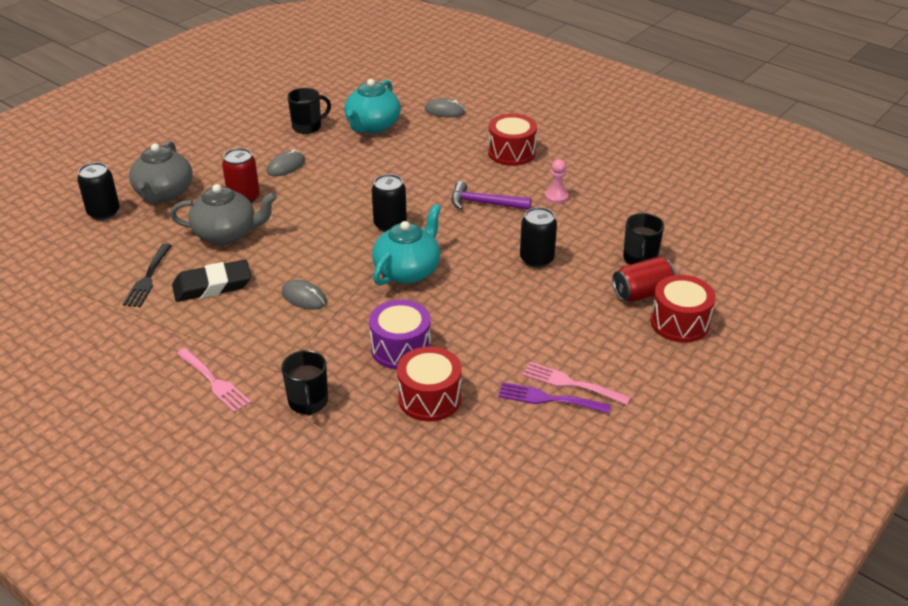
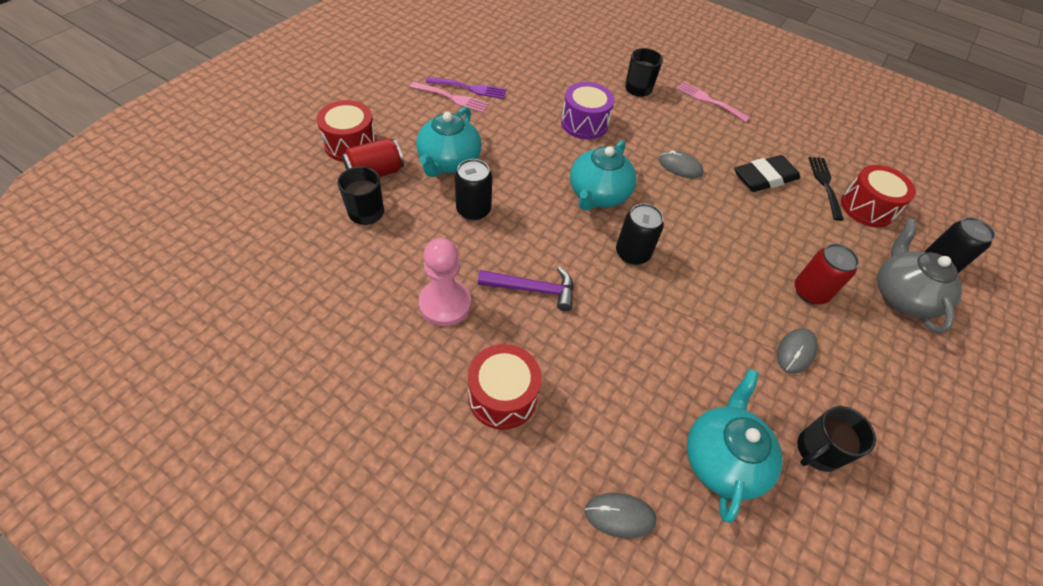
camera: 170 degrees right, 15 degrees up
grey teapot [170,184,277,245] -> none
red drum [397,346,462,422] -> red drum moved to [841,165,916,228]
pink pawn [545,159,569,204] -> pink pawn [419,238,471,326], size x1.76
none -> turquoise teapot [416,106,481,177]

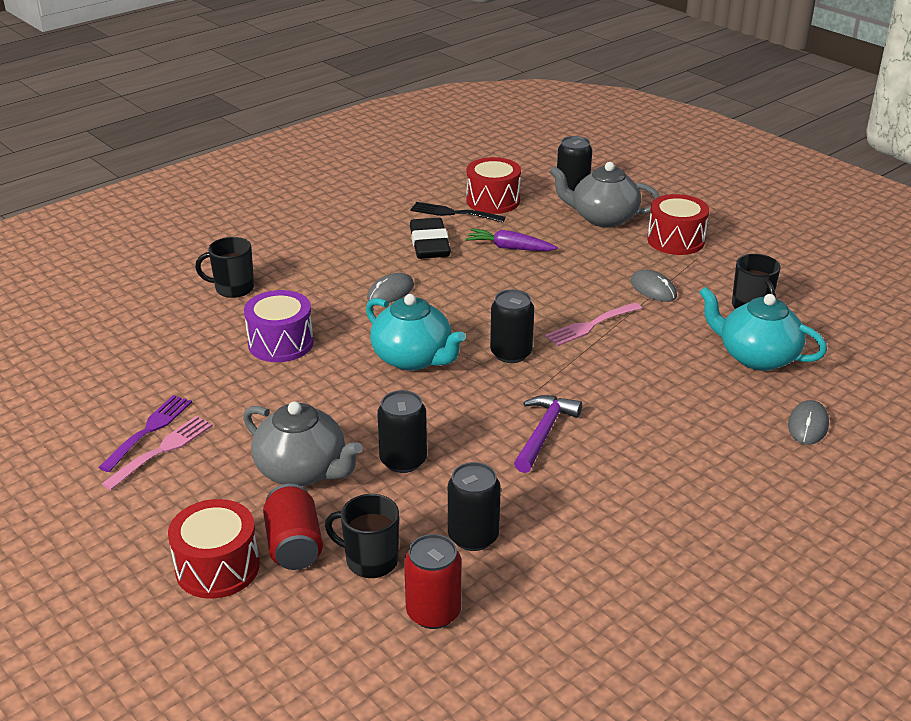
camera: 70 degrees left, 20 degrees down
turquoise teapot [416,106,481,177] -> grey teapot [243,401,363,486]
pink pawn [419,238,471,326] -> none
red drum [468,344,542,430] -> red drum moved to [647,194,709,255]
pink fork [676,82,750,122] -> pink fork moved to [545,302,642,346]
red can [795,244,859,304] -> red can moved to [404,534,461,629]
none -> black can [448,462,501,551]
none -> purple carrot [465,229,558,251]

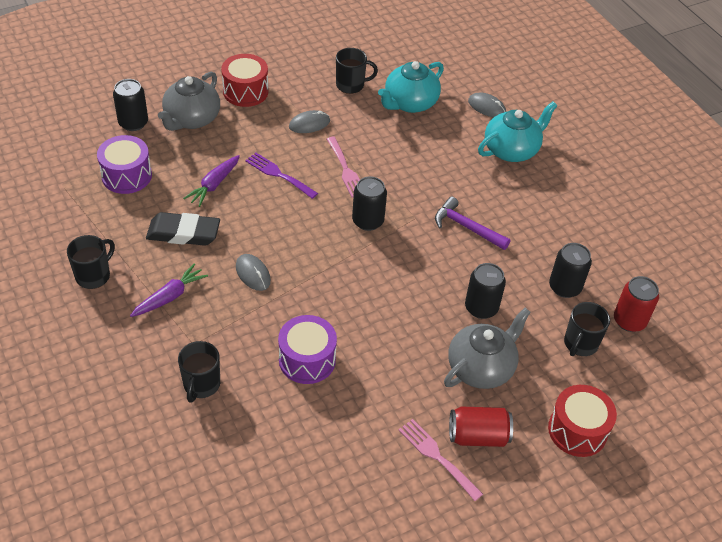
camera: 80 degrees left, 15 degrees up
purple fork [98,395,192,472] -> purple fork moved to [245,152,318,199]
red can [263,484,323,570] -> red can moved to [449,407,513,447]
turquoise teapot [366,294,466,371] -> turquoise teapot moved to [478,101,557,162]
black fork [410,202,506,223] -> none
red drum [466,157,521,214] -> purple drum [97,135,152,194]
none -> black mug [67,235,115,289]
none -> purple carrot [130,263,208,317]

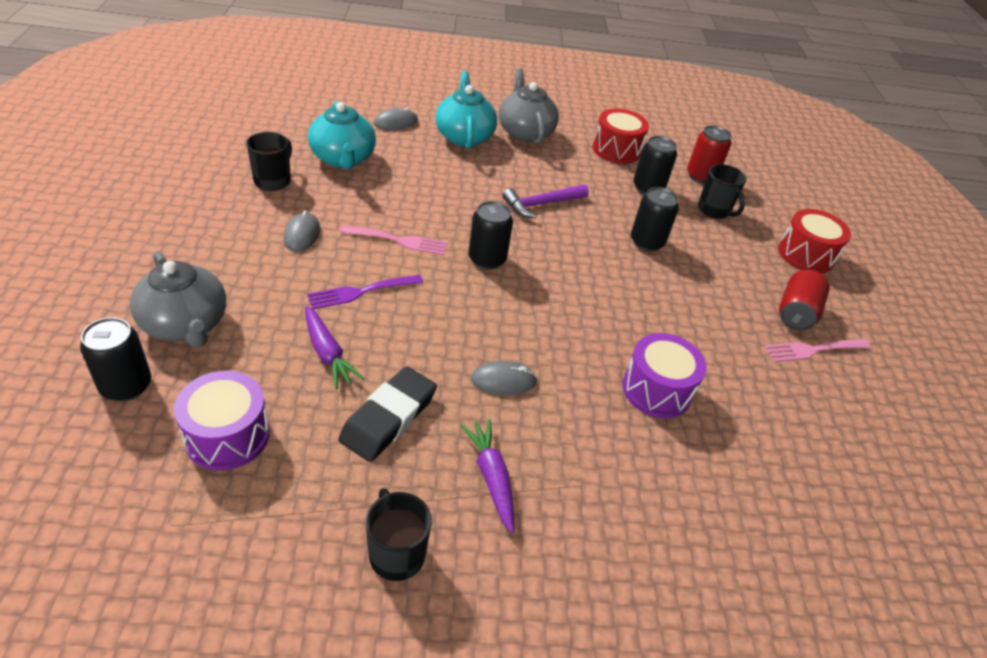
camera: 65 degrees left, 5 degrees down
black mug [178,341,220,403] -> none
red drum [221,54,268,107] -> red drum moved to [593,109,649,164]
grey teapot [444,308,531,389] -> grey teapot moved to [499,68,559,144]

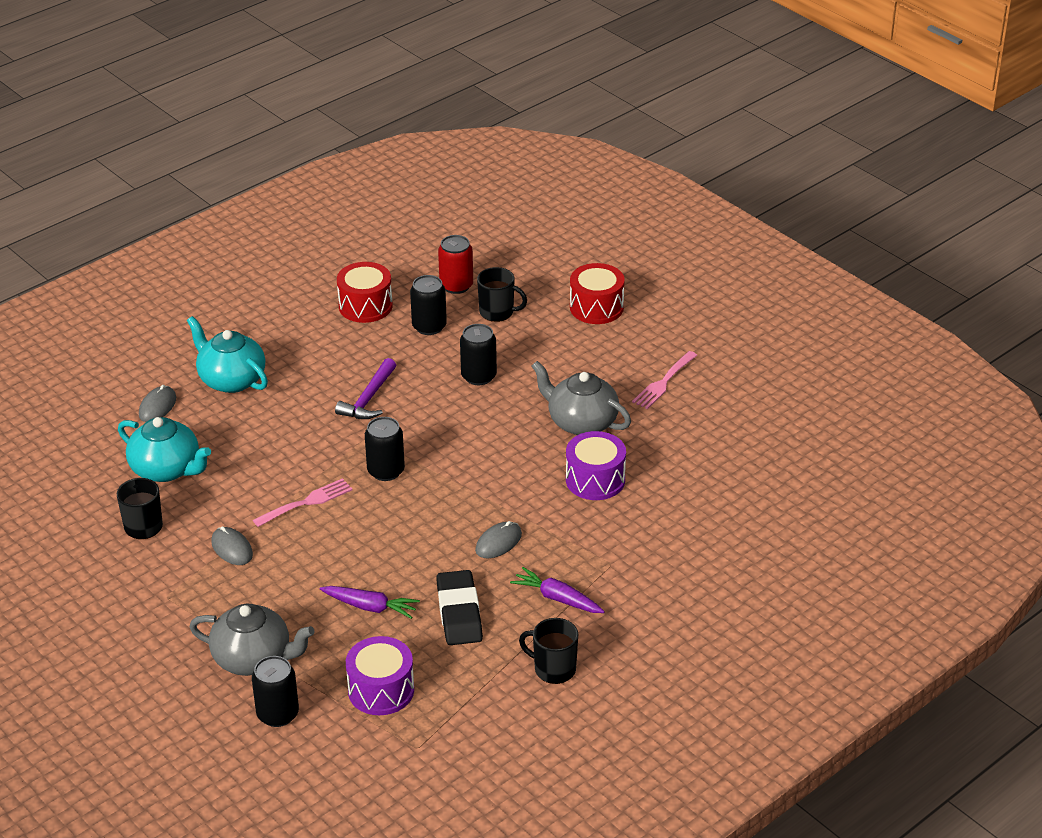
camera: 35 degrees left, 5 degrees down
purple fork [307,275,423,309] -> none
grey teapot [499,68,559,144] -> grey teapot moved to [532,361,631,435]
red can [779,270,830,331] -> none

